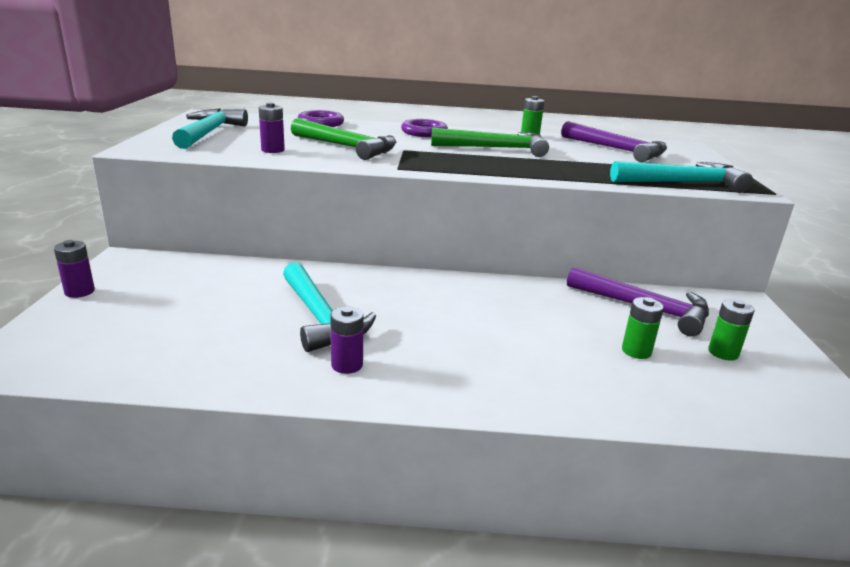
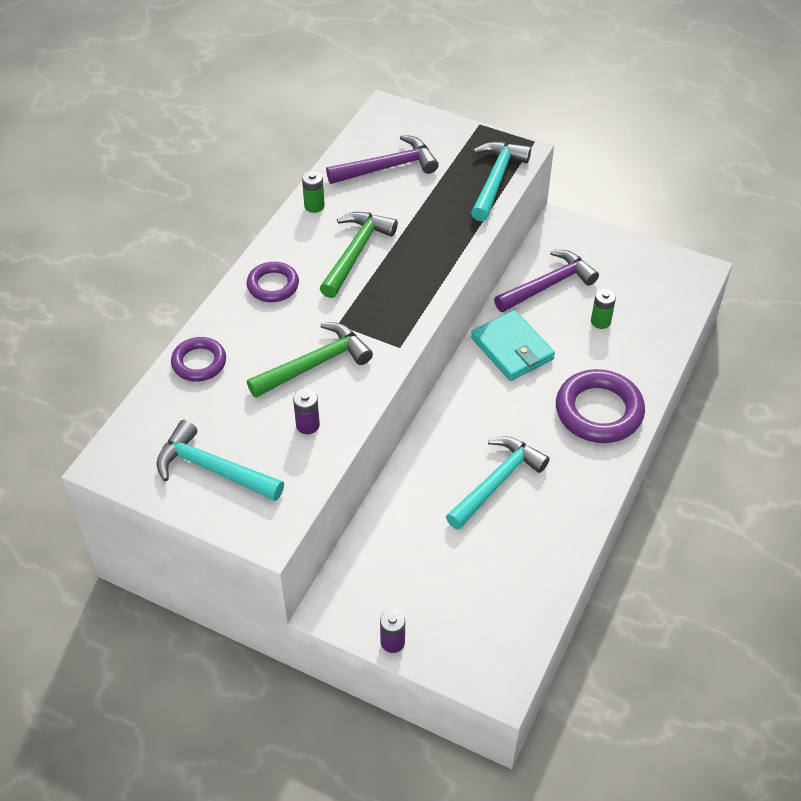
camera: 65 degrees left, 25 degrees up
turquoise hammer [283,262,376,352] -> turquoise hammer turned 45 degrees counterclockwise [446,436,550,530]
purple battery [330,306,364,374] -> none
green battery [708,299,754,361] -> none
none -> turquoise wallet [471,310,555,381]
none -> purple ring [556,369,645,443]

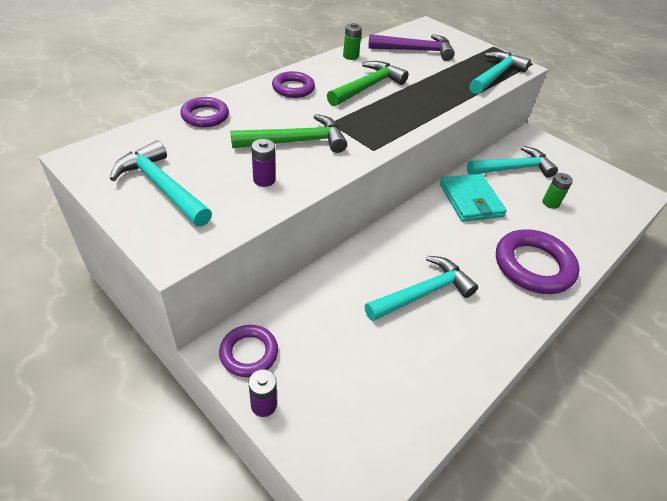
camera: 15 degrees right, 5 degrees down
purple hammer [494,250,599,312] -> turquoise hammer [467,146,558,178]
none -> purple ring [219,325,278,377]

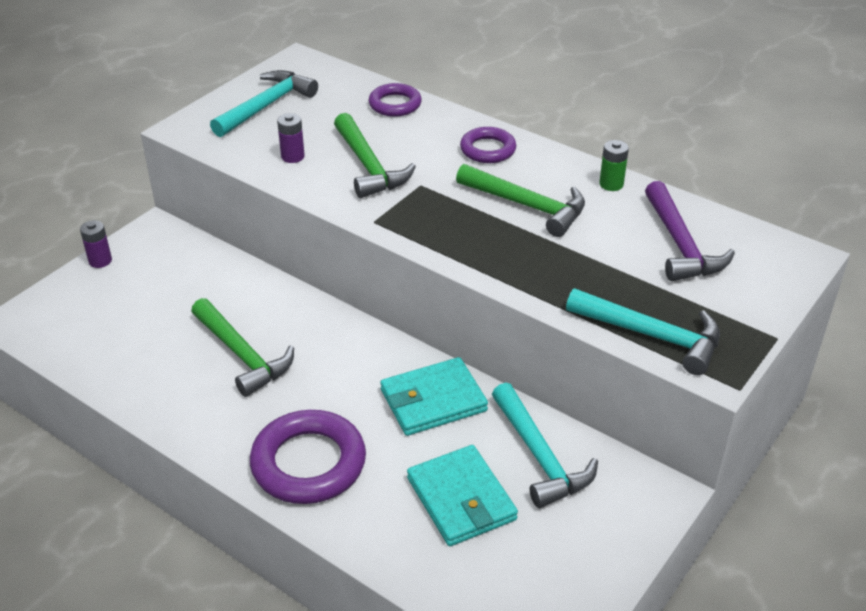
camera: 85 degrees right, 5 degrees down
purple ring [219,325,278,377] -> none
turquoise hammer [365,256,478,321] -> green hammer [191,298,294,397]
green battery [542,173,573,209] -> turquoise wallet [407,445,518,546]

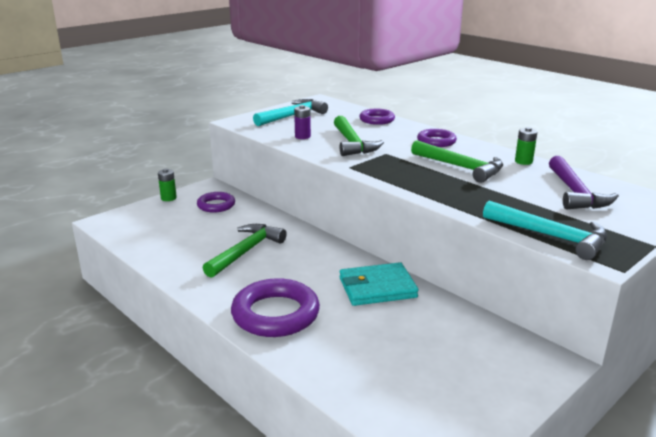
camera: 10 degrees right, 15 degrees down
purple battery [80,220,112,268] -> green battery [158,169,177,201]
green hammer [191,298,294,397] -> green hammer turned 120 degrees counterclockwise [203,224,287,278]
turquoise wallet [407,445,518,546] -> none
turquoise hammer [492,383,598,508] -> none
none -> purple ring [197,192,235,213]

